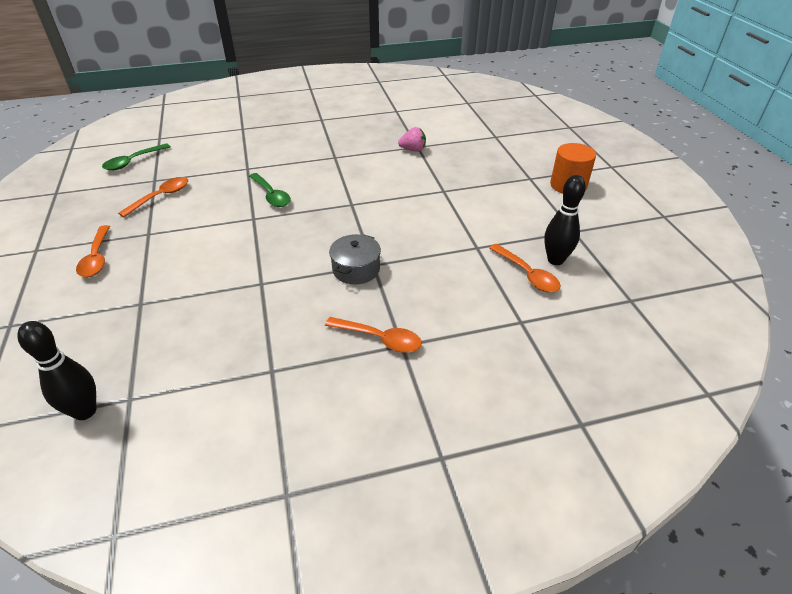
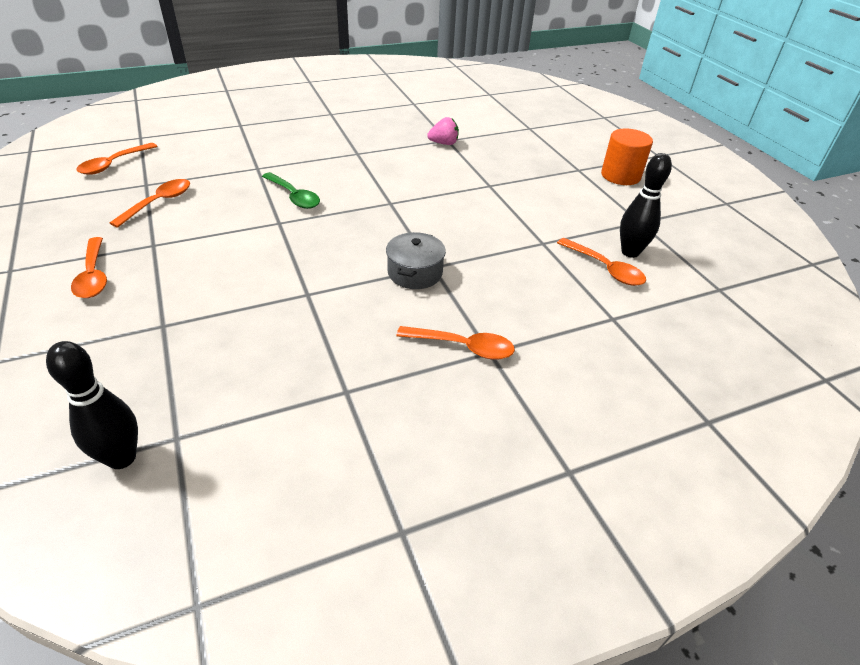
camera: 10 degrees left, 0 degrees up
green spoon [102,143,171,170] -> orange spoon [76,143,158,175]

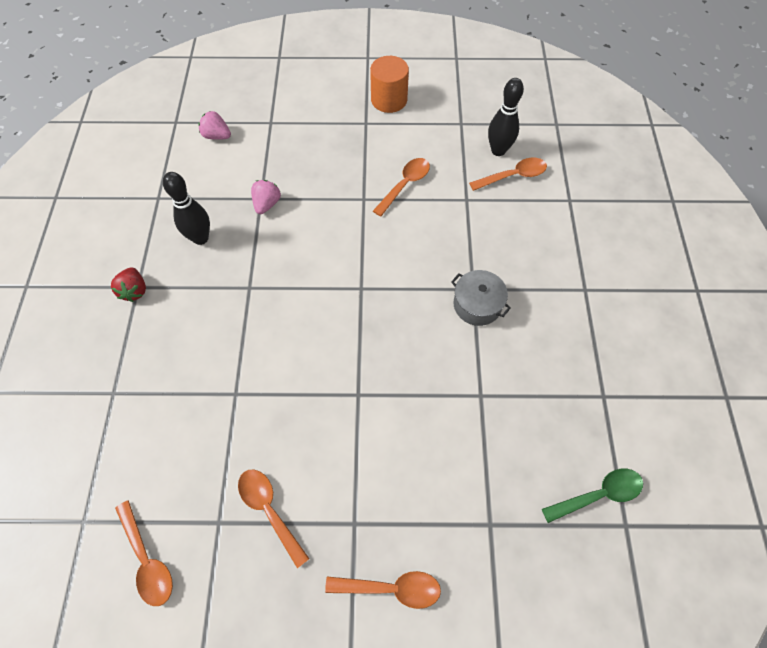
camera: 65 degrees left, 20 degrees up
black bowling pin [46,341,138,469] -> black bowling pin moved to [163,172,210,245]
green spoon [262,172,320,209] -> green spoon moved to [542,469,643,523]
orange spoon [396,326,515,360] -> orange spoon moved to [373,158,430,217]
none -> red strawberry [111,267,146,302]
none -> pink strawberry [198,111,231,140]

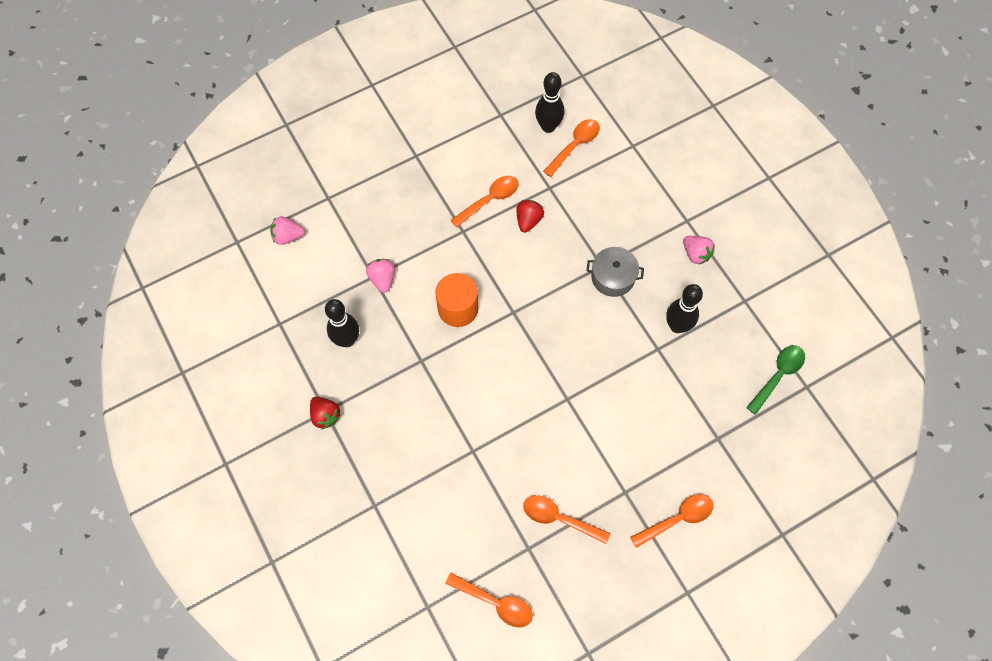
camera: 30 degrees left, 5 degrees up
orange cylinder [370,56,409,113] -> orange cylinder moved to [435,273,478,327]
orange spoon [373,158,430,217] -> orange spoon turned 45 degrees clockwise [450,176,519,228]
none -> red strawberry [516,200,544,233]
none -> black bowling pin [666,284,703,333]
none -> pink strawberry [683,236,715,265]

